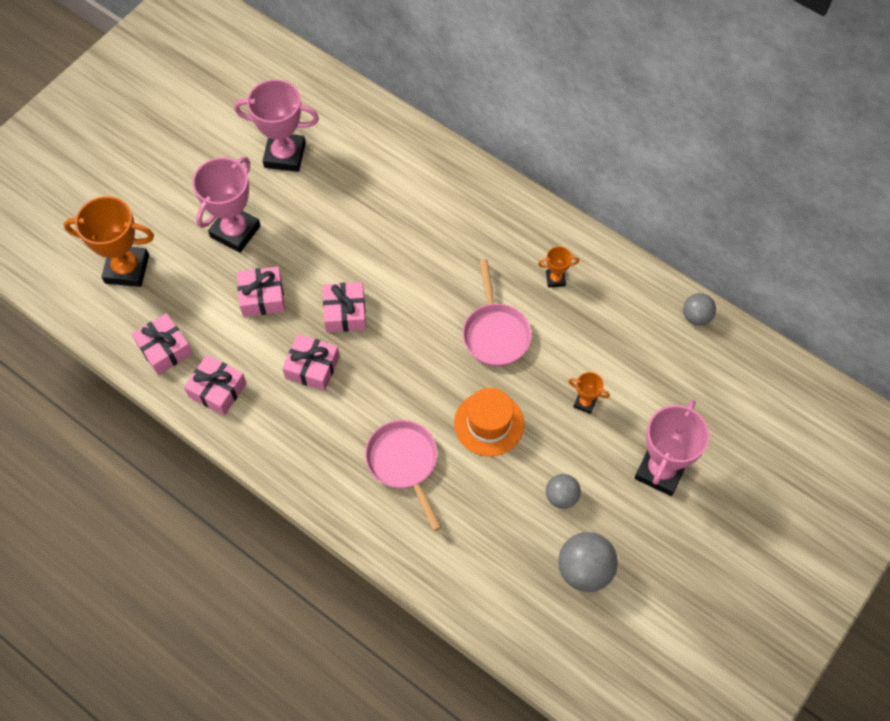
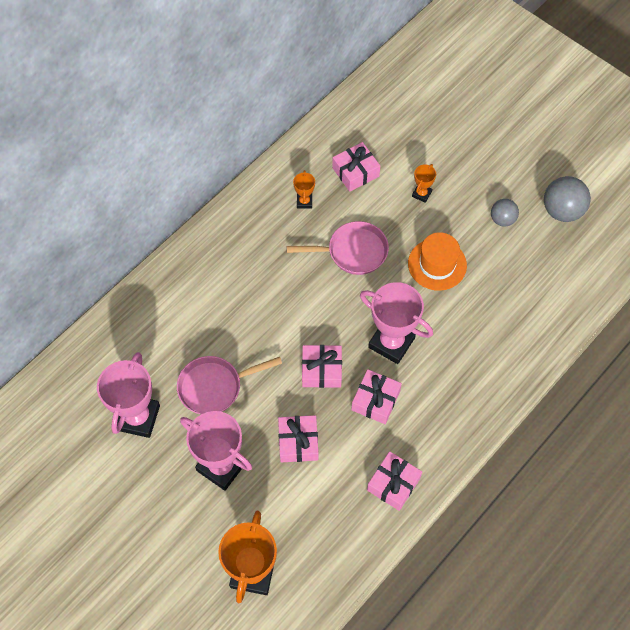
camera: 85 degrees left, 0 degrees up
pink gift [131,313,193,375] -> pink gift moved to [332,142,380,192]
pink pan [365,420,442,531] -> pink pan moved to [177,356,282,415]
pink trophy [635,399,709,496] -> pink trophy moved to [360,282,433,364]
grey ball [683,293,716,326] -> none

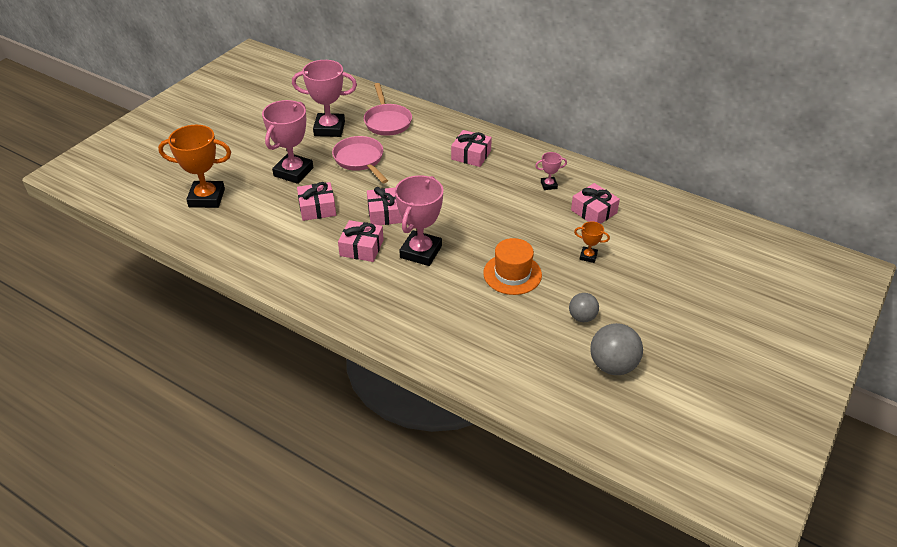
camera: 80 degrees right, 20 degrees down
pink pan [287,221,389,275] -> pink pan moved to [364,83,412,136]
orange trophy [293,170,315,209] -> pink trophy [535,152,567,190]
pink gift [367,451,422,511] -> pink gift moved to [451,130,492,167]

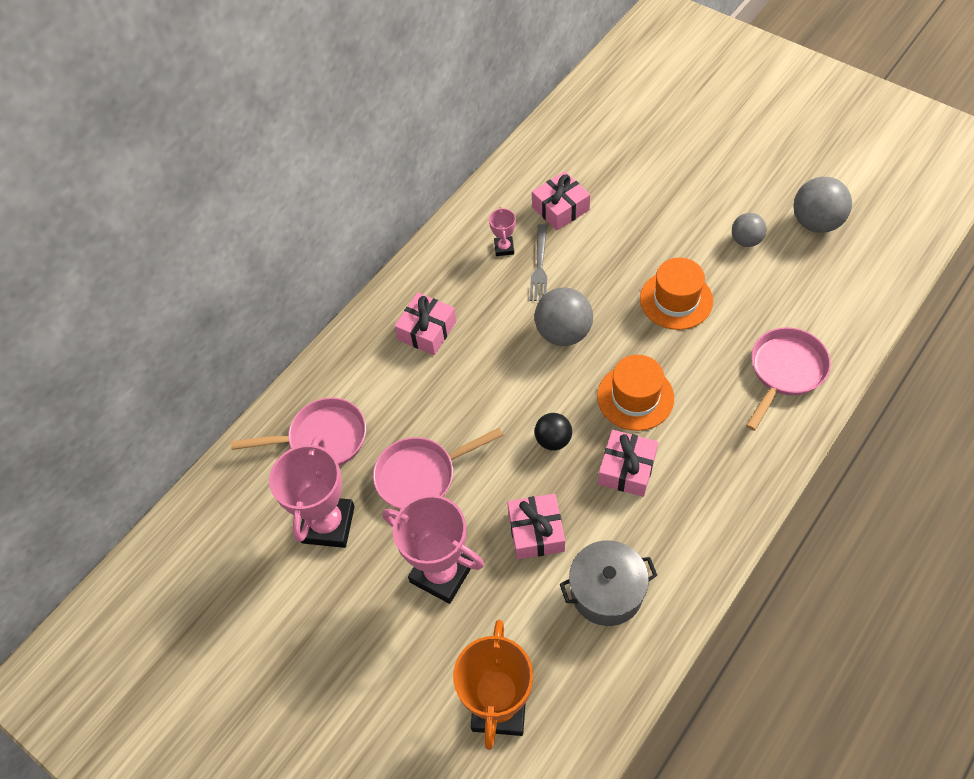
camera: 80 degrees left, 15 degrees up
pink gift [367,187,403,225] -> black ball [535,413,572,451]
pink trophy [395,175,443,266] -> orange hat [597,355,674,431]
orange trophy [574,221,610,263] -> none
none -> grey fork [530,224,547,301]
none -> grey ball [534,287,593,346]
none -> grey pot [560,540,658,626]
none -> pink pan [746,327,831,431]

